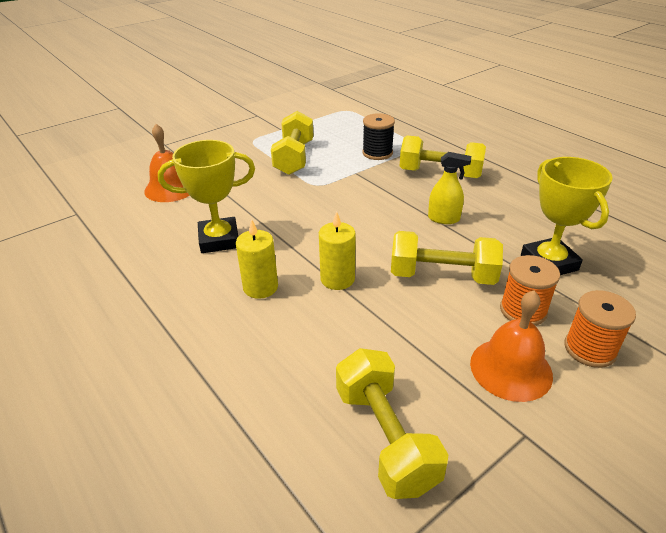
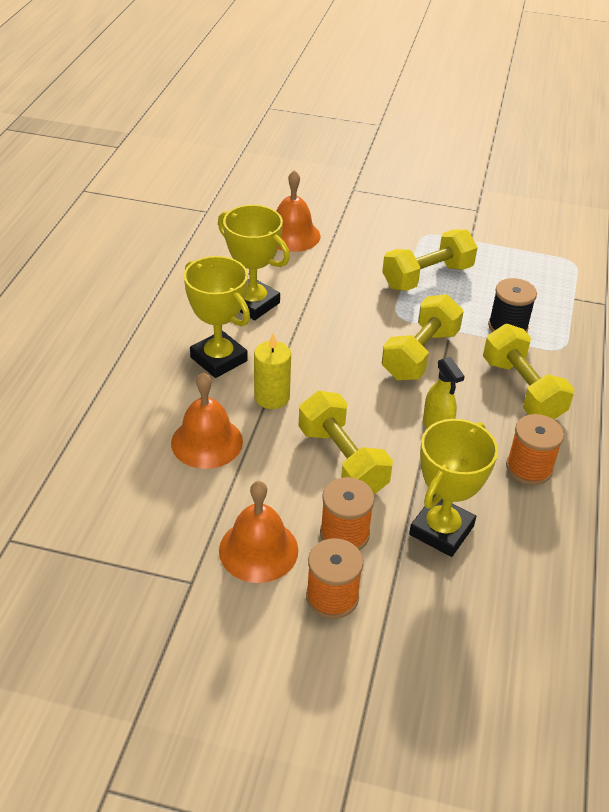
camera: 50 degrees right, 5 degrees up
yellow candle [236,219,278,299] -> yellow trophy [184,256,250,378]
yellow dumbbell [336,348,449,499] -> yellow dumbbell moved to [382,294,464,380]
none -> orange bell [171,372,243,469]
none -> orange spool [506,414,564,485]

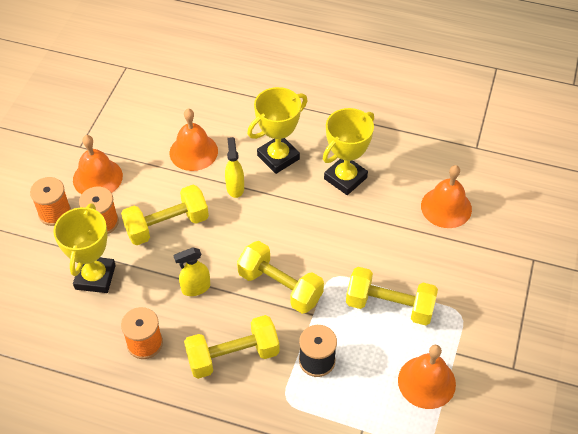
camera: 95 degrees right, 10 degrees up
yellow candle [254,334,291,409] -> yellow spray bottle [225,137,244,198]
yellow dumbbell [382,229,478,291] -> yellow dumbbell turned 45 degrees counterclockwise [346,267,438,325]
yellow trophy [409,419,498,557] -> yellow trophy turned 60 degrees clockwise [53,203,116,293]
none -> orange bell [398,345,456,409]

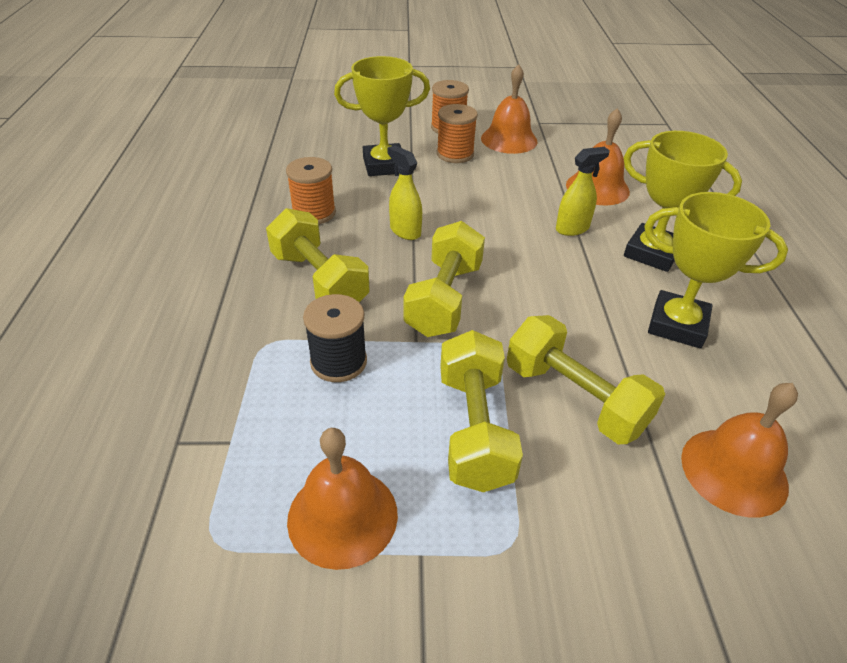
camera: 70 degrees right, 10 degrees down
yellow dumbbell [121,185,209,245] -> yellow dumbbell moved to [507,315,665,444]

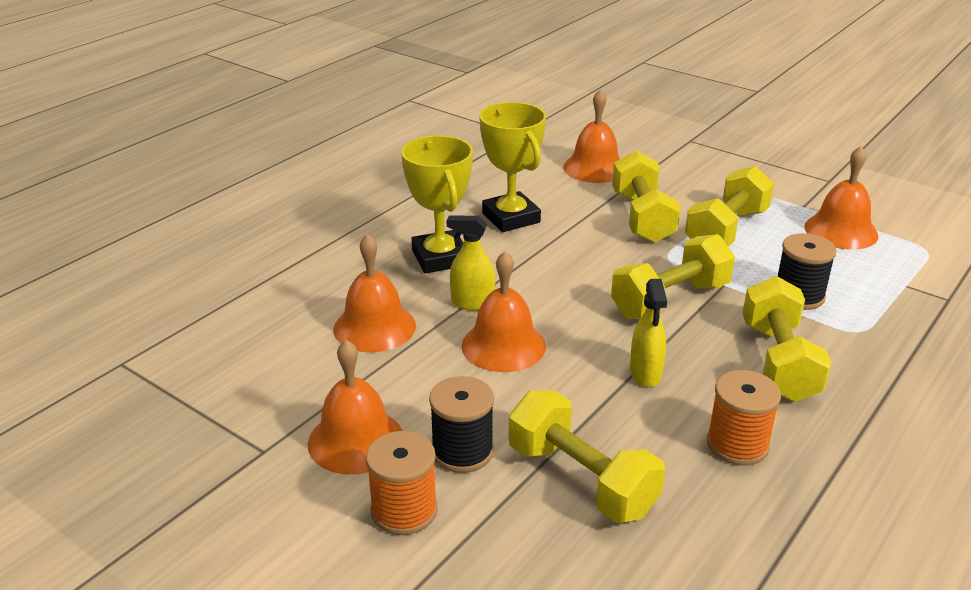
camera: 140 degrees left, 10 degrees down
yellow trophy [334,56,430,176] -> yellow dumbbell [509,390,665,523]
orange spool [437,104,478,163] -> black spool [429,376,494,473]
none -> orange bell [462,251,546,372]

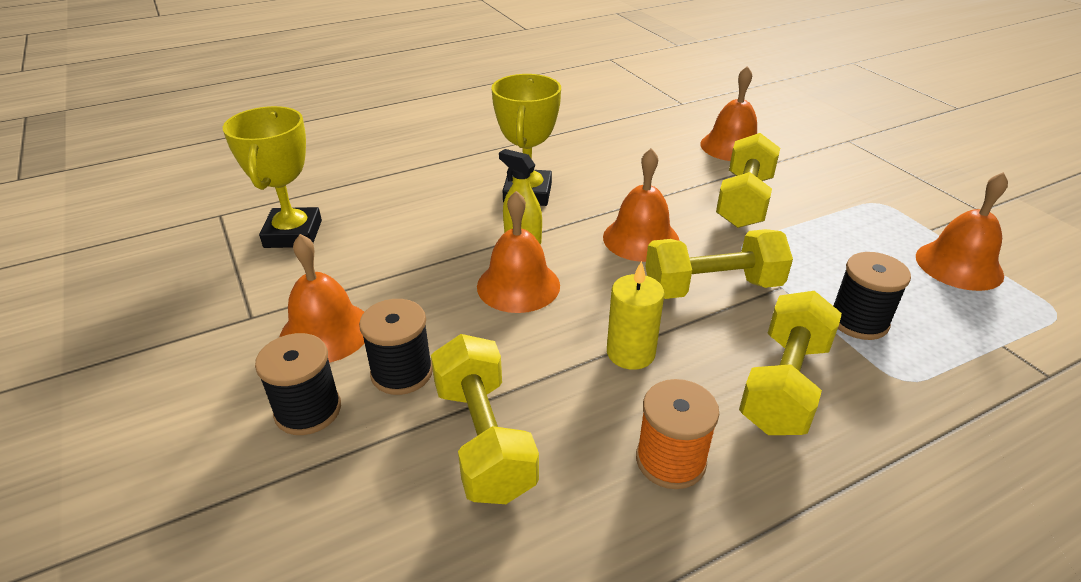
camera: 25 degrees right, 5 degrees up
orange bell [333,234,416,352] -> orange bell moved to [603,148,679,262]
orange spool [366,431,438,535] -> black spool [255,333,341,435]
yellow trophy [479,102,546,232] -> yellow trophy moved to [223,106,322,248]
yellow spray bottle [630,279,667,387] -> yellow candle [607,261,665,370]
yellow dumbbell [685,166,774,247] -> none

